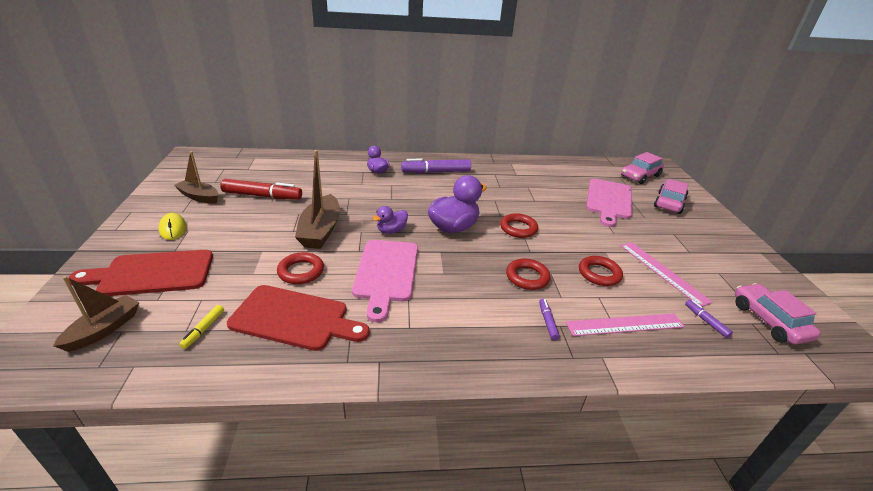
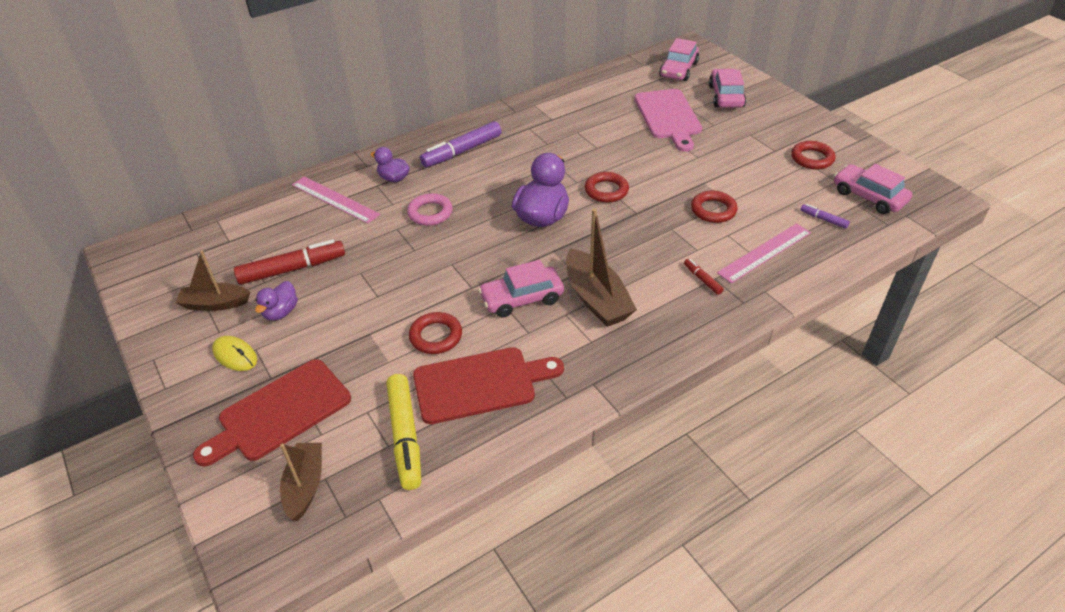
camera: 25 degrees left, 10 degrees up
yellow marker [179,305,224,349] -> yellow marker [386,374,421,490], size x2.10
brown boat [295,150,340,249] -> brown boat moved to [566,208,637,327]
pink cutting board [352,240,418,323] -> pink car [478,260,564,318]
purple duck [372,206,408,234] -> purple duck moved to [255,281,298,321]
red ring [506,259,550,290] -> red ring moved to [791,141,835,169]
purple marker [539,299,560,340] -> red marker [684,259,724,295]
pink ruler [620,242,713,307] -> pink ruler moved to [292,176,380,224]
none -> pink ring [407,193,453,226]

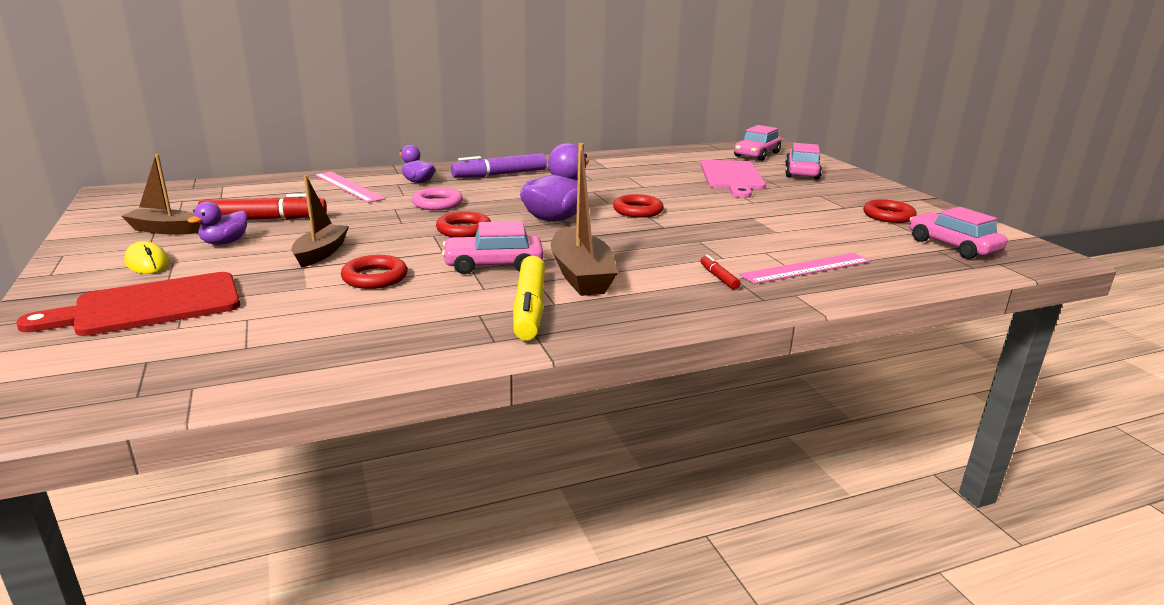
camera: 10 degrees right, 20 degrees down
brown boat [280,443,322,521] -> brown boat moved to [291,175,349,268]
yellow marker [386,374,421,490] -> yellow marker moved to [513,256,545,341]
red cutting board [413,347,564,424] -> none
red ring [691,191,738,223] -> red ring moved to [436,211,491,237]
purple marker [800,204,850,229] -> none

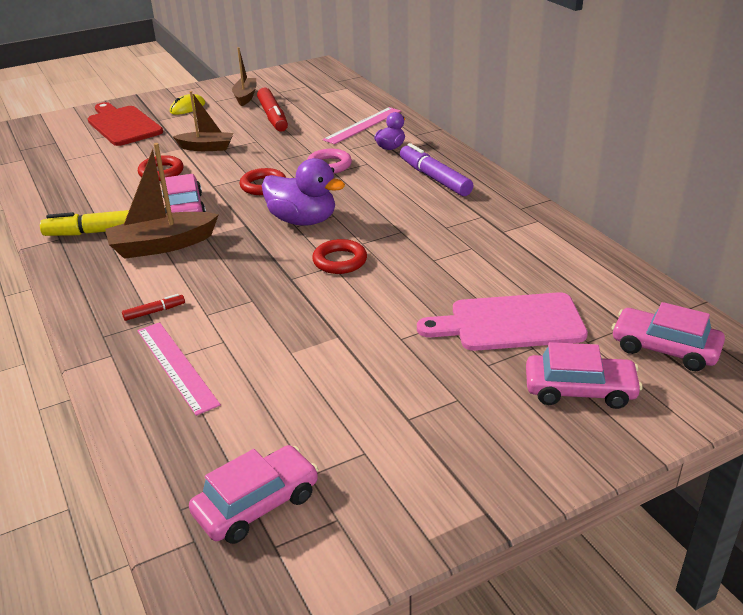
camera: 85 degrees right, 10 degrees up
purple duck [187,202,247,245] -> none
red ring [863,199,916,223] -> none

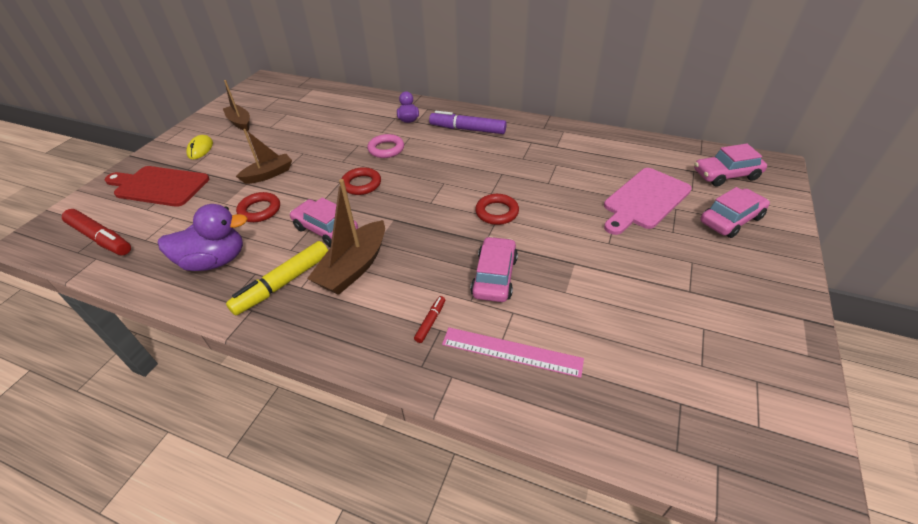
camera: 40 degrees left, 10 degrees up
pink car [189,445,318,544] -> pink car moved to [470,236,518,302]
red marker [257,88,288,132] -> red marker moved to [62,209,131,255]
purple duck [262,158,345,226] -> purple duck moved to [158,204,247,271]
pink ruler [322,107,401,144] -> none

